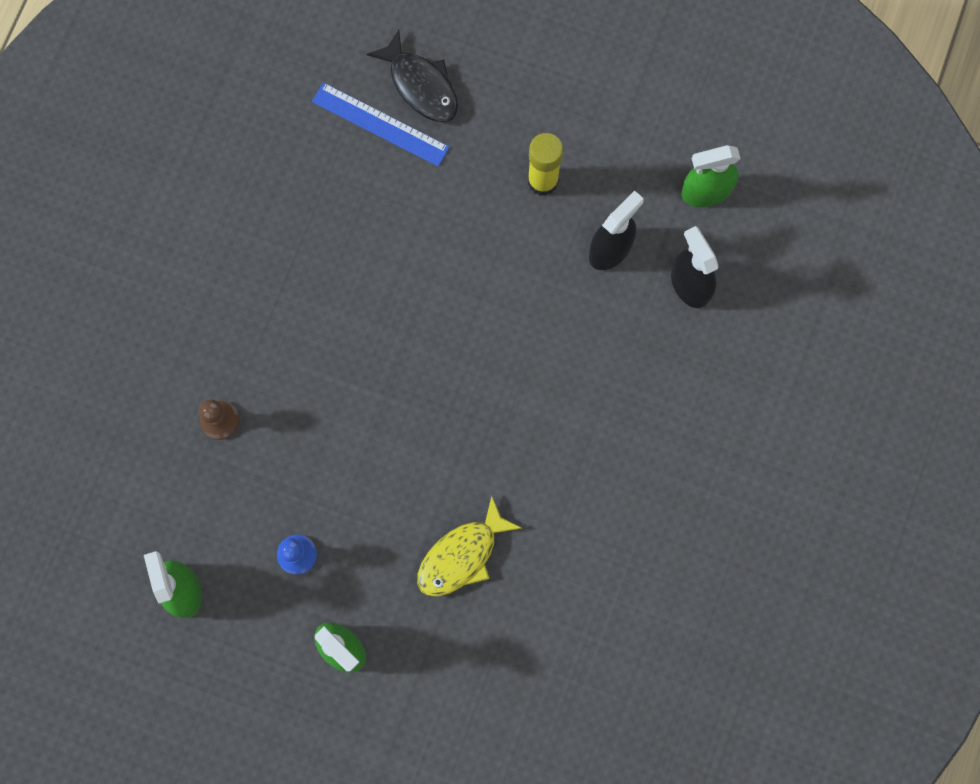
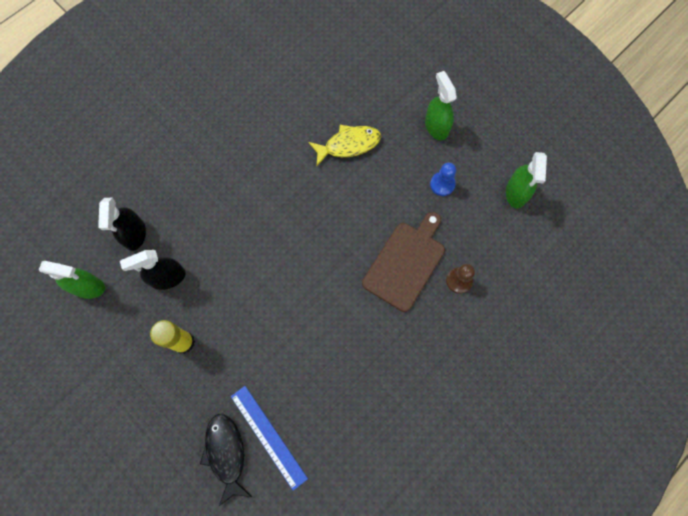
camera: 155 degrees left, 5 degrees down
none -> brown cutting board [362,212,445,312]

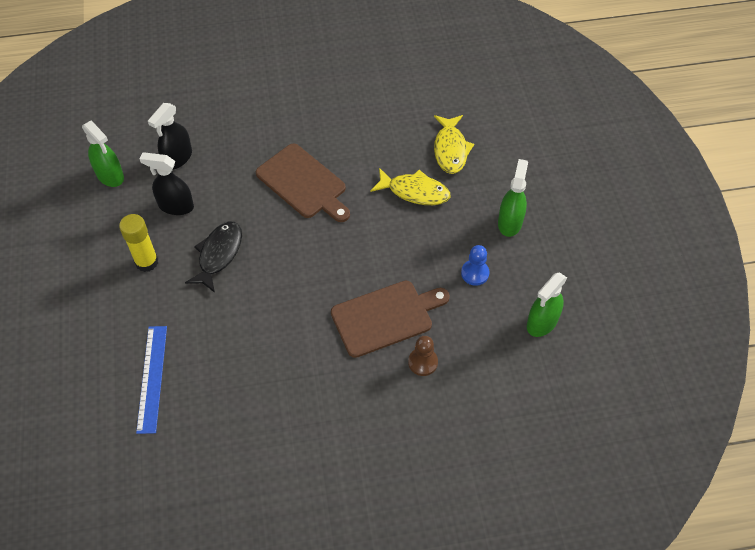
camera: 35 degrees right, 15 degrees down
black fish [200,414,252,506] -> black fish moved to [185,222,242,293]
none -> brown cutting board [256,143,350,222]
none -> yellow fish [434,115,474,174]

